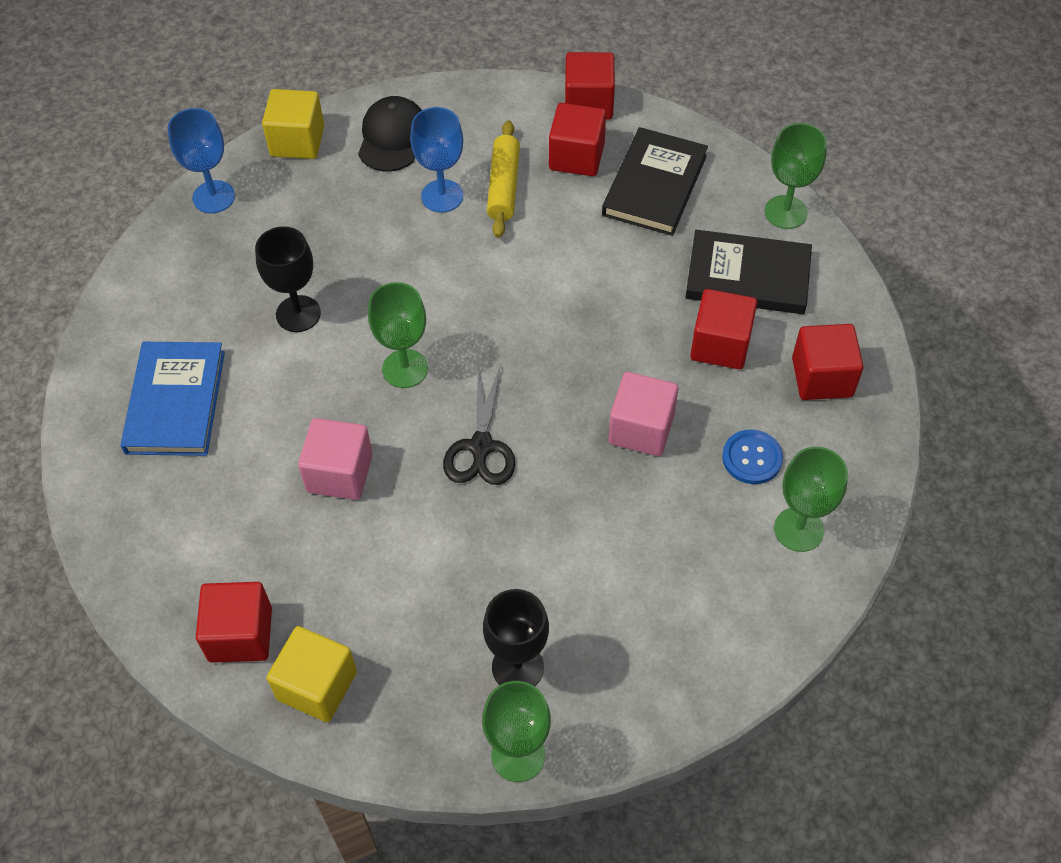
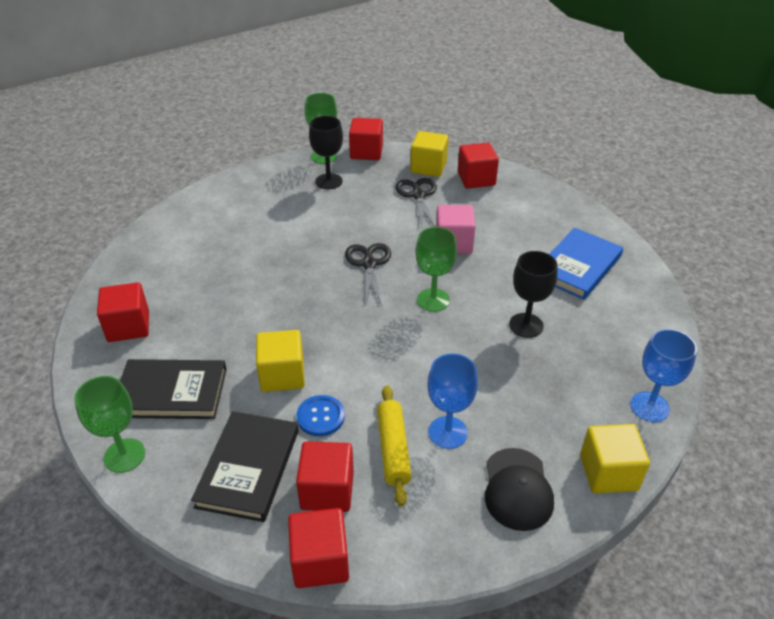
camera: 170 degrees right, 15 degrees down
blue book [121,342,225,456] -> blue book turned 45 degrees clockwise [549,228,623,300]
pink cube [608,372,678,456] -> none
red cube [690,289,757,369] -> red cube moved to [349,118,383,160]
blue button [722,429,783,484] -> blue button moved to [296,395,345,436]
green goblet [774,447,848,552] -> none
none -> yellow cube [256,330,305,392]
none -> black scissors [395,178,437,227]

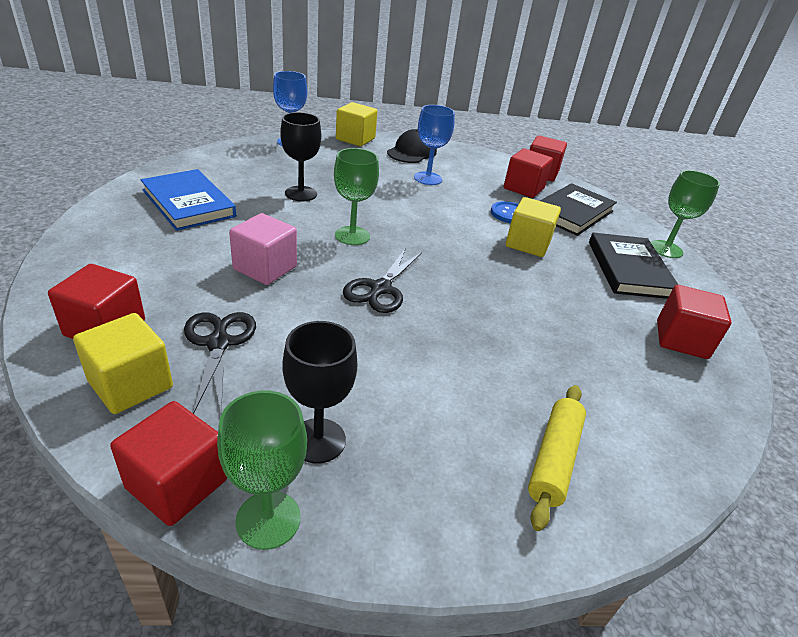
camera: 155 degrees left, 5 degrees down
black book [120,359,227,419] -> black book turned 60 degrees clockwise [589,233,679,299]
yellow rolling pin [377,385,412,506] -> yellow rolling pin moved to [528,385,586,531]
black scissors [395,178,437,227] -> black scissors turned 150 degrees clockwise [184,312,256,414]
blue book [549,228,623,300] -> blue book turned 75 degrees clockwise [140,169,236,231]

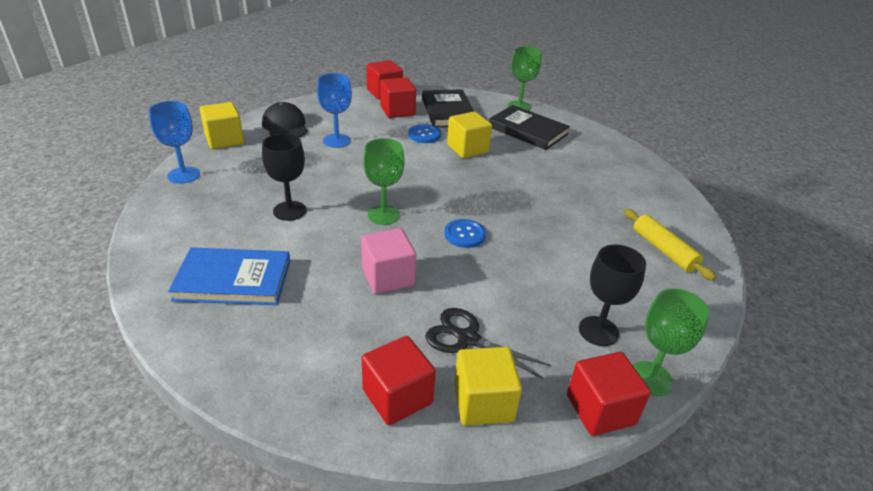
camera: 50 degrees left, 0 degrees up
black scissors [343,248,422,313] -> blue button [444,219,486,248]
red cube [657,285,732,359] -> none

